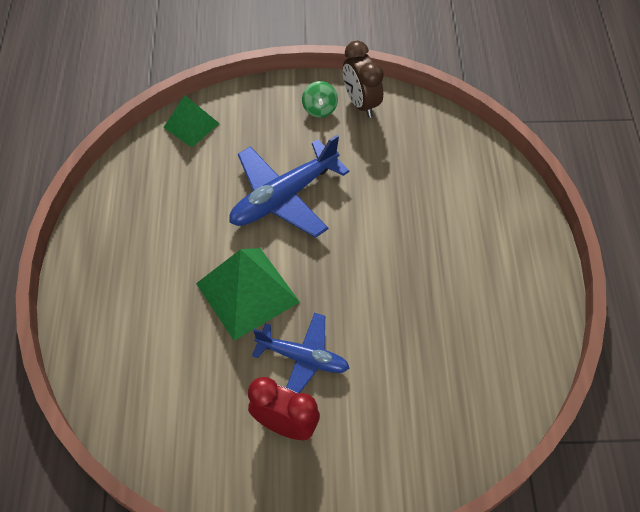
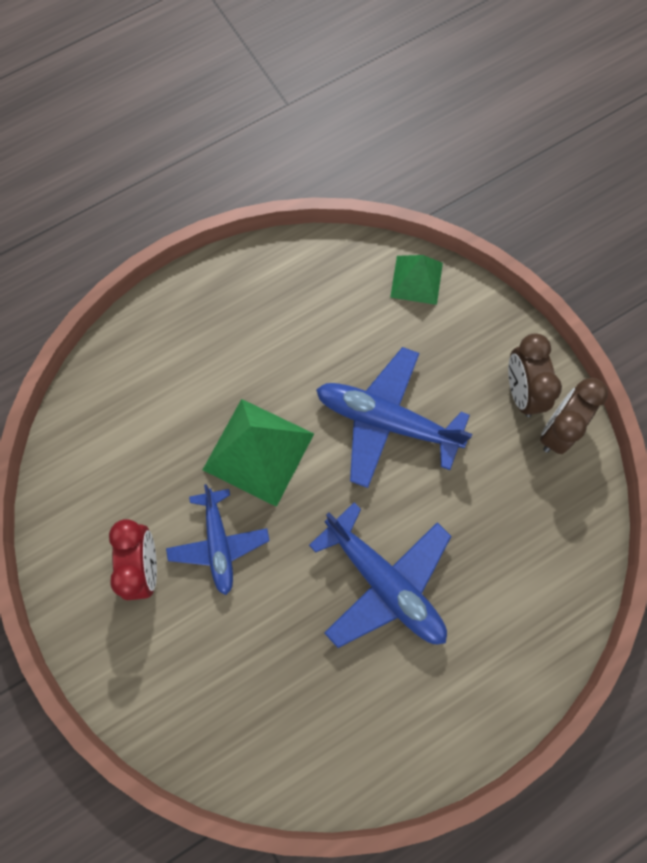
camera: 60 degrees right, 15 degrees up
green spinning top [302,81,338,118] -> brown clock [508,334,562,417]
none -> blue plane [309,502,451,648]

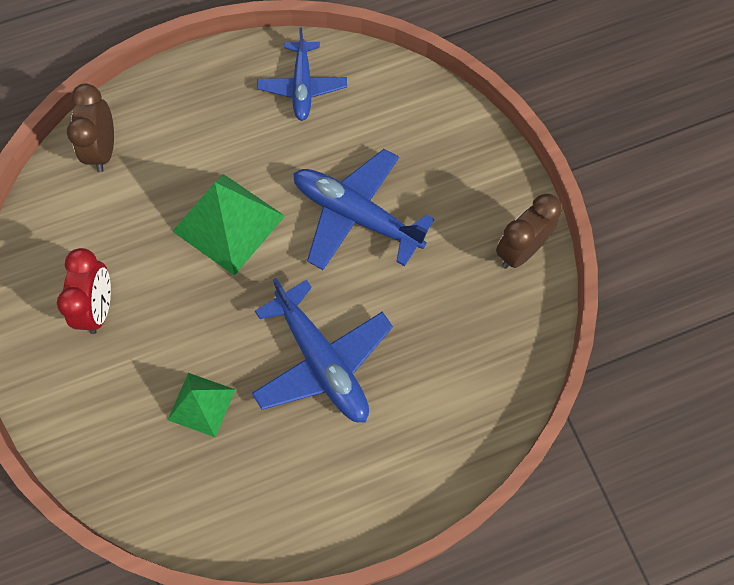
camera: 10 degrees right, 5 degrees down
blue plane [166,484,270,595] -> blue plane moved to [257,28,347,121]
green pyramid [390,255,443,305] -> green pyramid moved to [168,373,236,437]
brown clock [508,334,562,417] -> brown clock moved to [67,83,114,172]

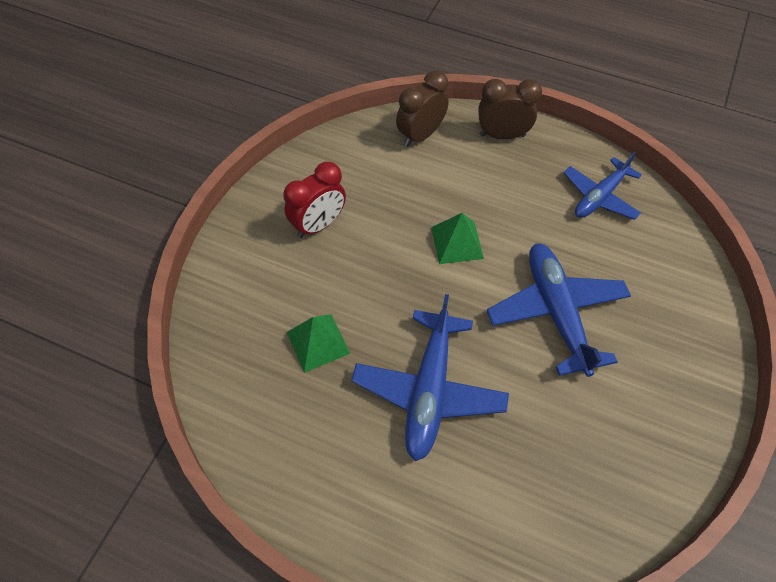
camera: 45 degrees right, 10 degrees down
green pyramid [172,174,285,276] -> green pyramid [431,213,484,264], size x0.60
brown clock [496,193,562,269] -> brown clock moved to [478,79,542,139]

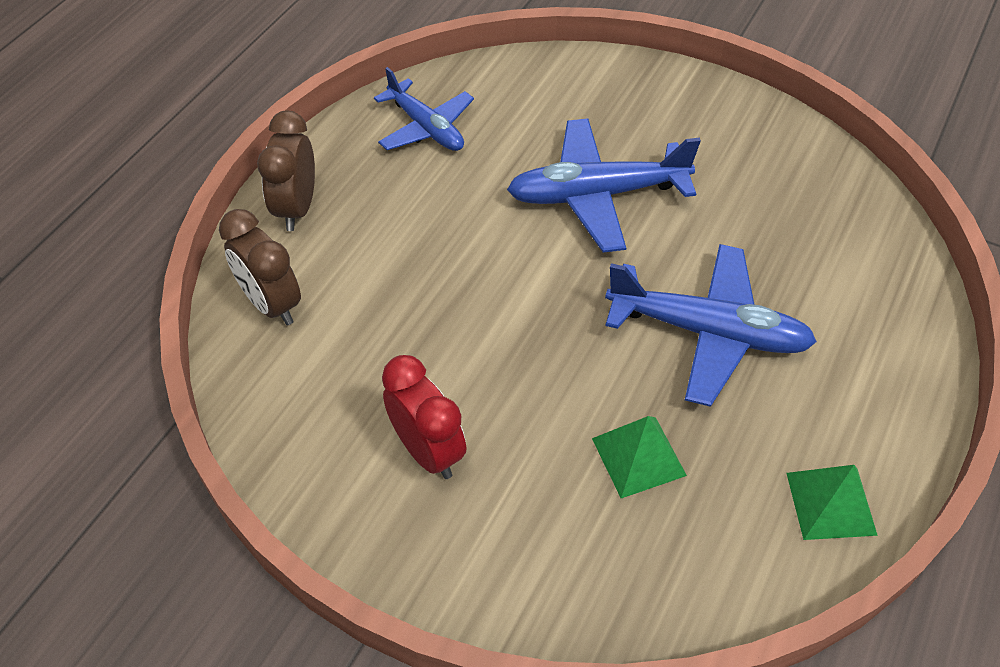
camera: 85 degrees left, 5 degrees down
green pyramid [431,213,484,264] -> green pyramid moved to [786,465,878,540]

